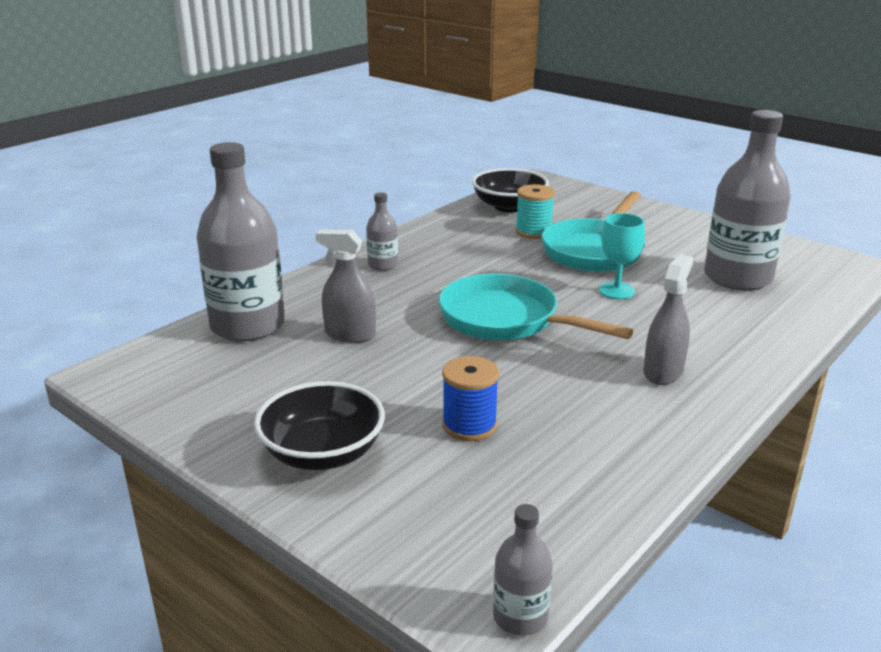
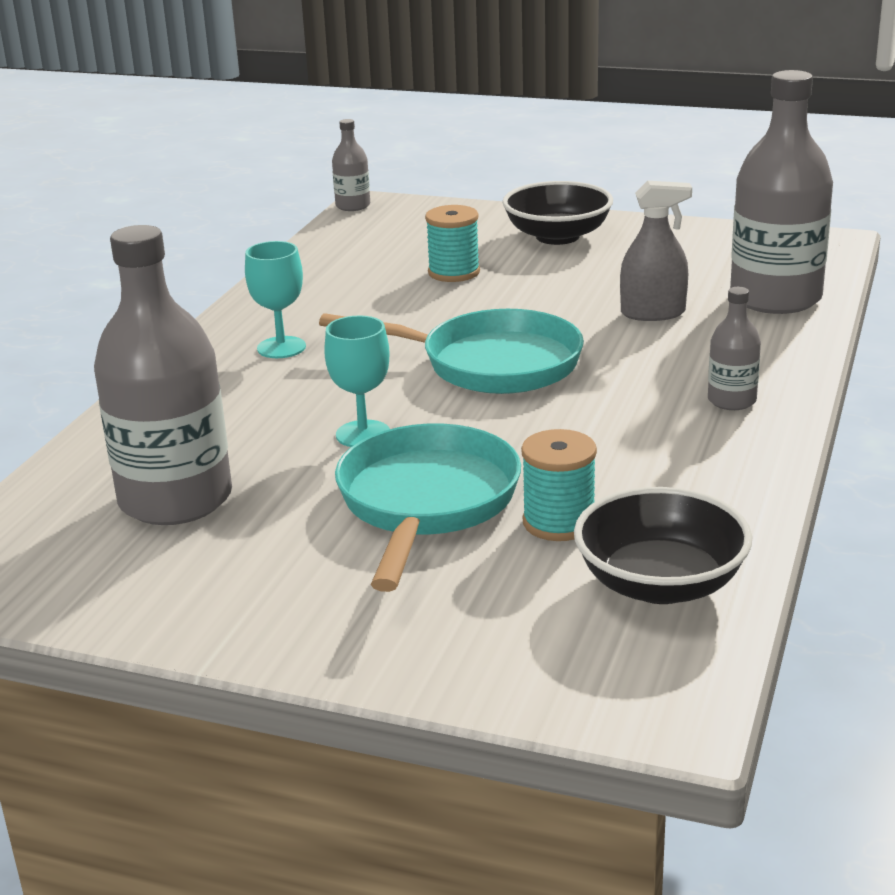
camera: 160 degrees right, 0 degrees up
blue spool [442,356,499,441] -> turquoise spool [425,205,480,282]
grey spray bottle [643,254,693,385] -> turquoise goblet [245,241,306,358]

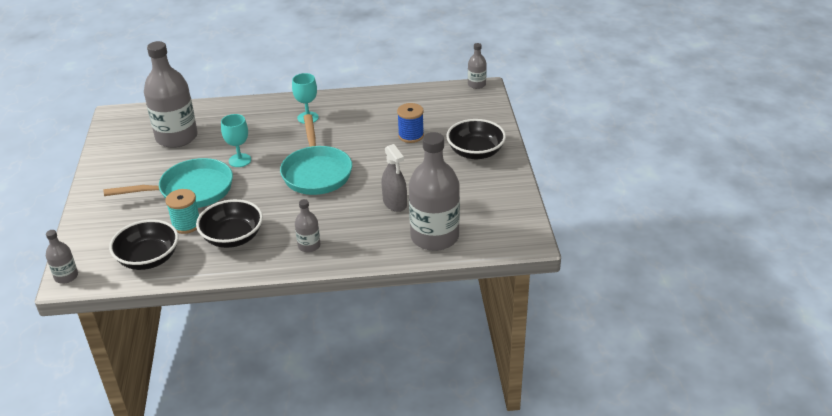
camera: 65 degrees right, 10 degrees up
turquoise spool [425,205,480,282] -> blue spool [397,103,424,143]
none -> grey bottle [46,230,78,284]
none -> black bowl [196,199,263,248]

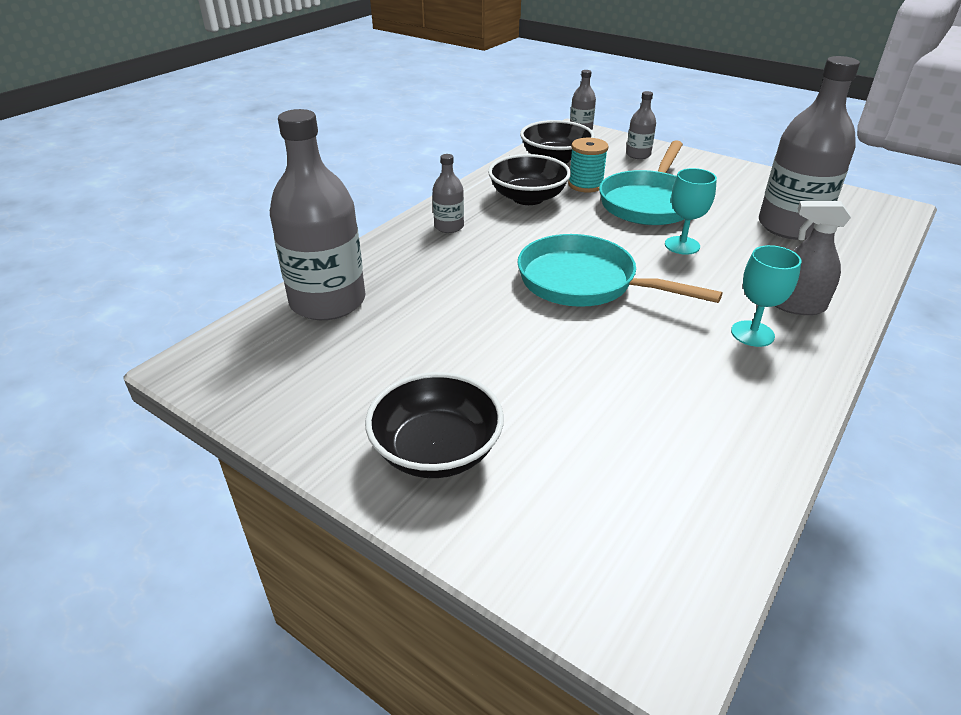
camera: 130 degrees right, 0 degrees up
grey spray bottle [381,144,407,212] -> grey spray bottle moved to [775,201,851,315]
blue spool [397,103,424,143] -> none
grey bottle [468,43,487,89] -> grey bottle moved to [626,91,656,159]

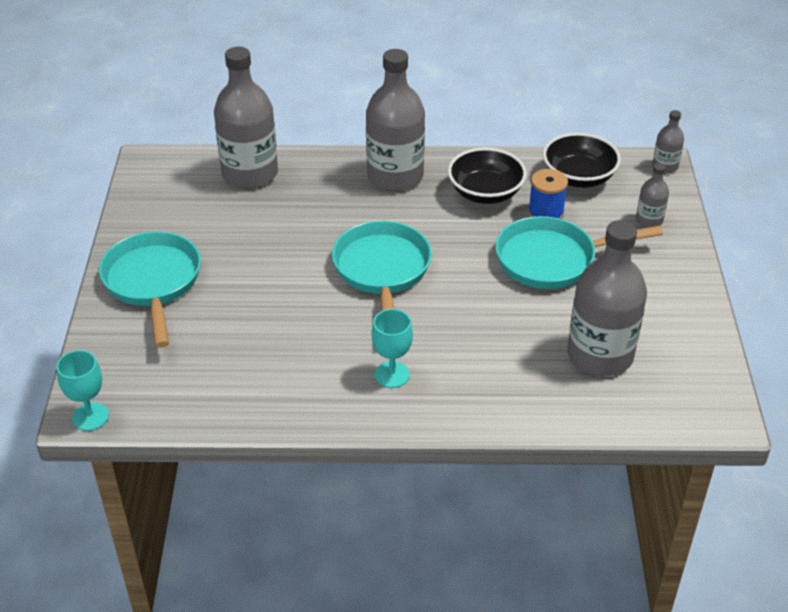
camera: 55 degrees right, 5 degrees up
black bowl [365,372,504,478] -> turquoise pan [99,231,201,348]
grey bottle [433,154,464,233] -> grey bottle [366,49,425,191], size x2.15
turquoise spool [568,138,609,192] -> blue spool [528,169,568,219]
turquoise goblet [665,168,717,255] -> turquoise goblet moved to [56,350,109,431]
grey spray bottle [775,201,851,315] -> none

